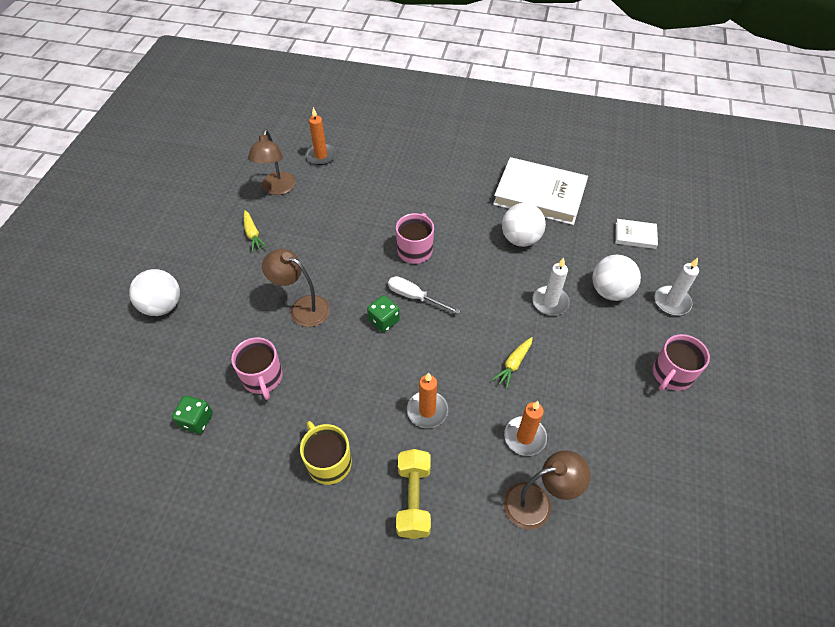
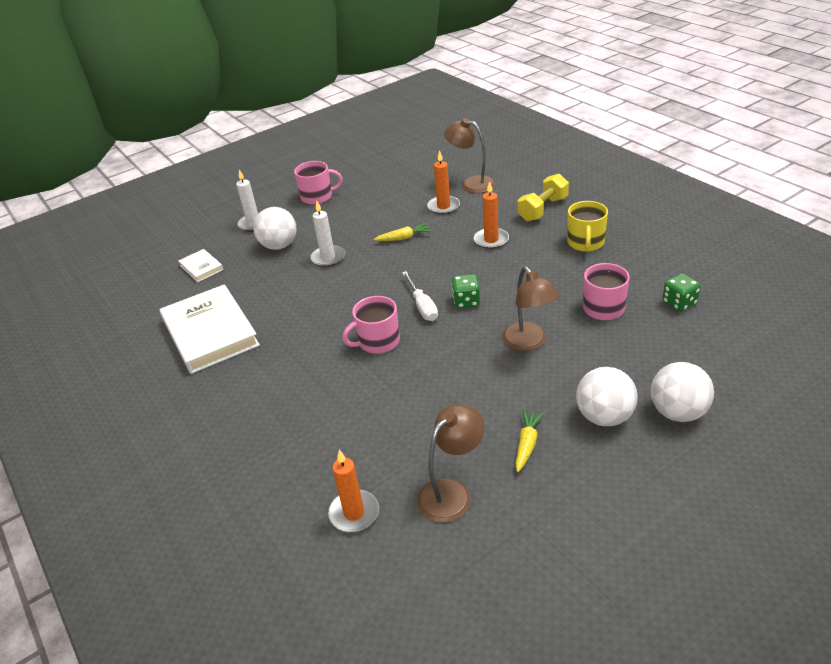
camera: 135 degrees left, 15 degrees down
white ball [502,203,546,247] -> white ball moved to [576,367,638,426]

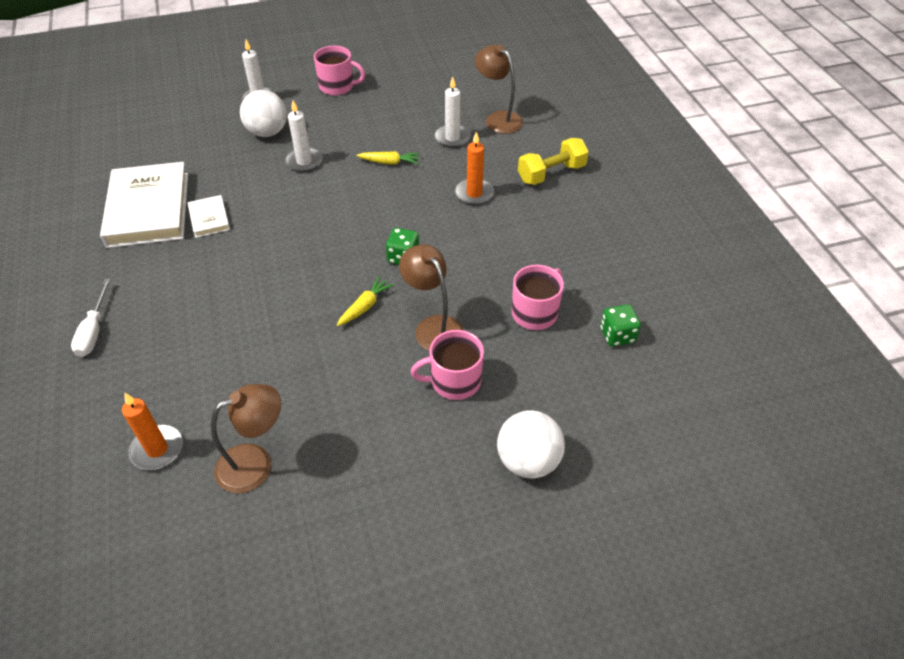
camera: 15 degrees right, 10 degrees up
white book [178,249,223,282] -> white book moved to [187,195,230,238]
pink mug [342,296,400,354] -> pink mug moved to [411,330,484,400]
white screwdriver [402,271,438,321] -> white screwdriver moved to [71,279,111,357]
orange candle [427,150,460,215] -> white candle [434,77,471,148]
brown lamp [502,266,559,351] -> brown lamp turned 150 degrees clockwise [399,244,464,351]
yellow carrot [515,410,544,472] -> yellow carrot moved to [337,276,394,326]
yellow mug [567,201,608,252] -> none
white ball [576,367,638,426] -> none

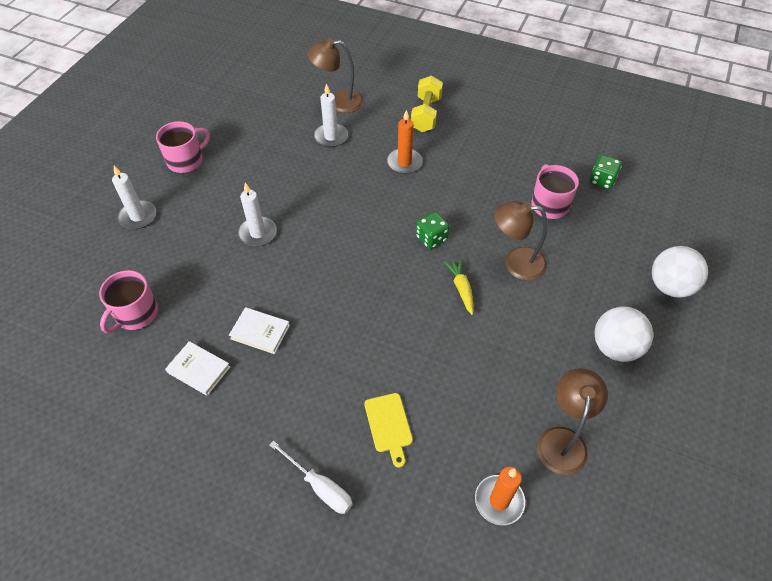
camera: 50 degrees left, 5 degrees up
white book [100,162,188,248] -> white book [165,341,230,396], size x0.46
white ball [240,90,287,137] -> white ball moved to [595,307,653,362]
yellow carrot [357,151,420,165] -> none
pink mug [411,330,484,400] -> pink mug moved to [99,270,158,333]
none -> yellow cutting board [364,393,413,468]

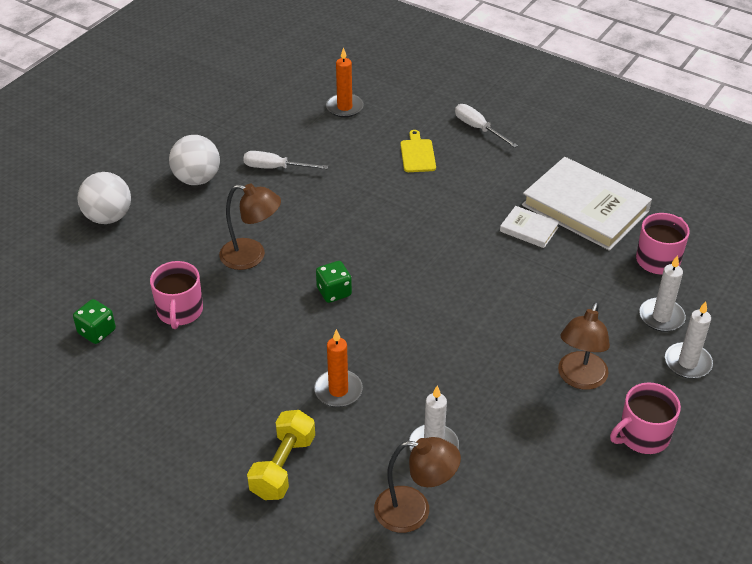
camera: 170 degrees left, 10 degrees down
white book [165,341,230,396] -> white book [522,157,652,251], size x2.17
white candle [238,183,277,246] -> white candle moved to [639,255,686,332]
yellow carrot [444,258,474,315] -> none
brown lamp [537,368,608,475] -> brown lamp moved to [558,302,610,390]
none -> white screwdriver [243,151,328,169]

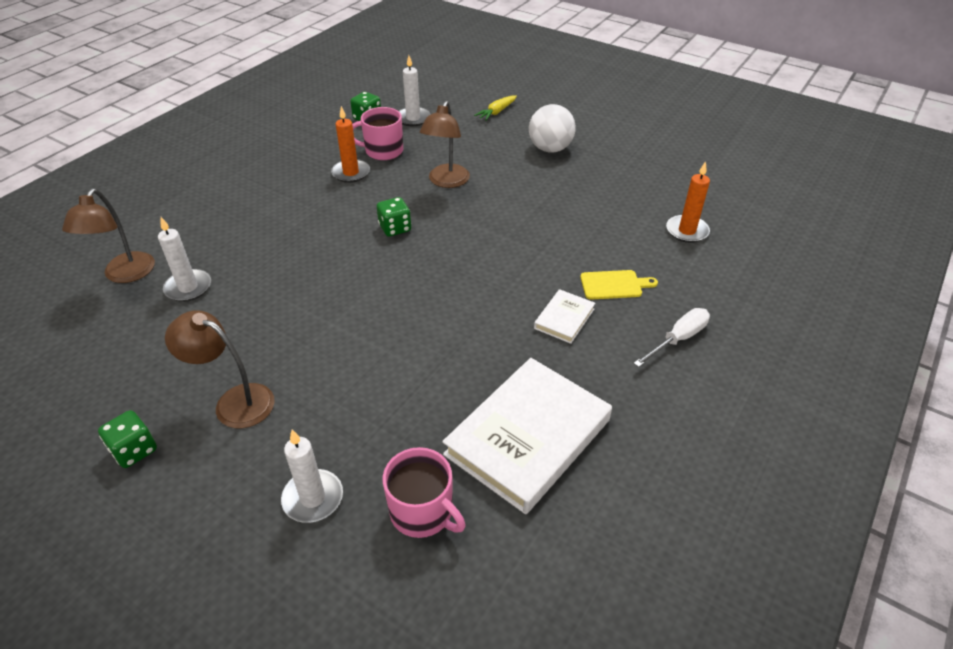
camera: 90 degrees right, 0 degrees up
white ball [77,172,131,224] -> yellow carrot [474,95,517,120]
white screwdriver [243,151,328,169] -> none
yellow dumbbell [247,410,315,500] -> none
orange candle [314,329,363,407] -> orange candle moved to [331,106,370,183]
white book [500,206,559,248] -> white book moved to [534,289,595,344]
pink mug [610,383,681,454] -> green dice [98,410,157,468]
white candle [665,301,713,379] -> white candle moved to [399,55,431,126]

